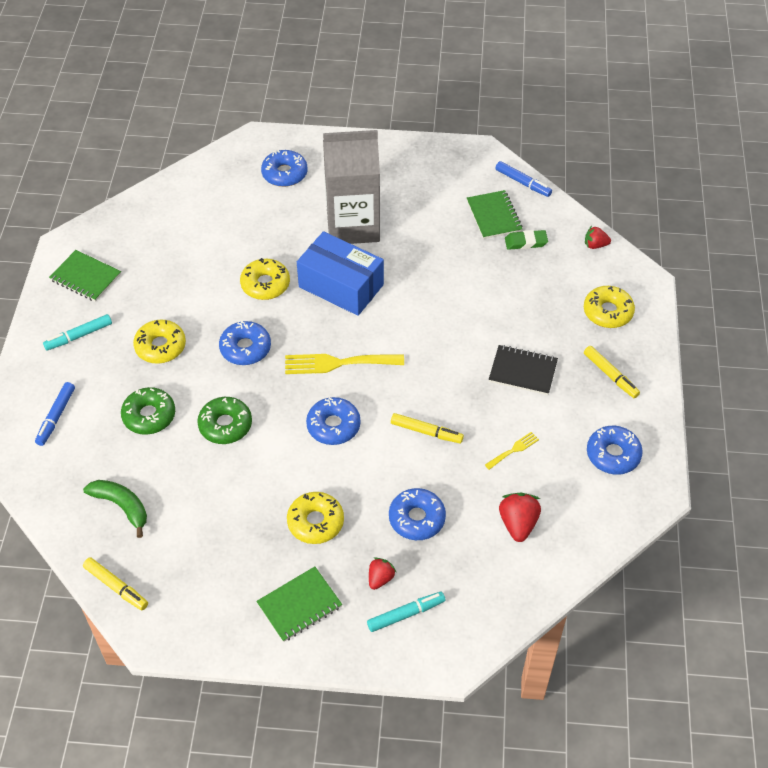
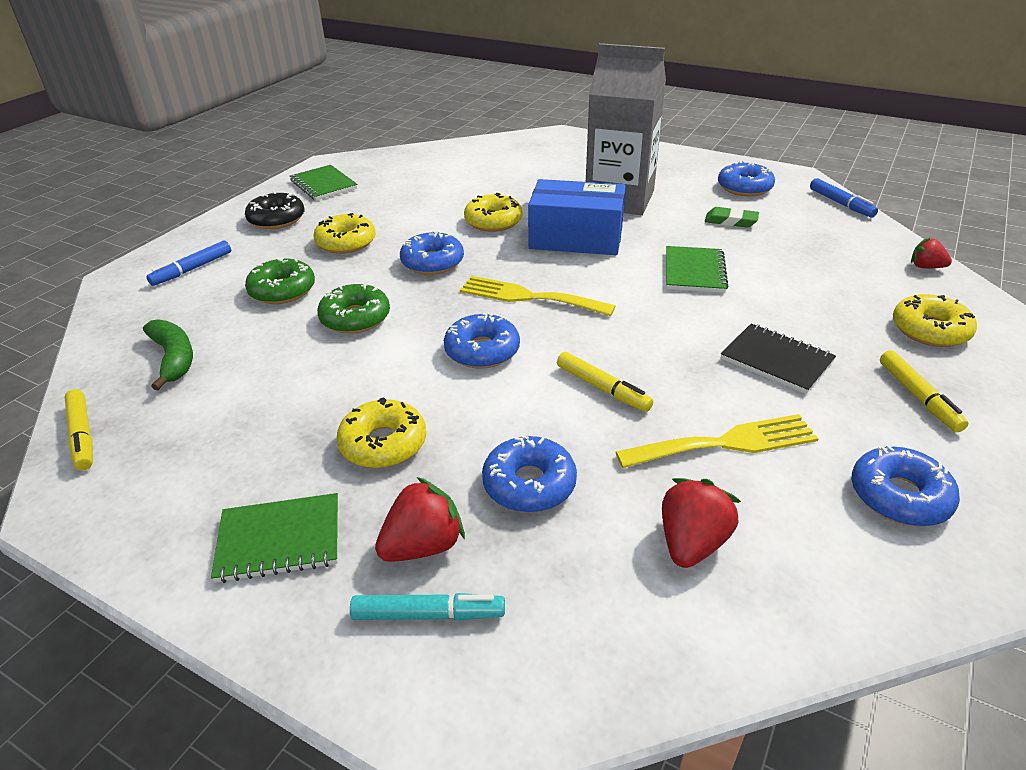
camera: 25 degrees right, 15 degrees down
turquoise marker [43,314,112,351] -> black donut [245,191,304,229]
blue donut [261,150,308,187] -> blue donut moved to [718,161,775,196]
blue box [297,231,384,316] -> blue box turned 45 degrees counterclockwise [528,179,626,255]
red strawberry [369,557,396,590] -> red strawberry [375,477,465,562], size x1.59
green notebook [467,190,523,239] -> green notebook moved to [666,246,729,293]
yellow fork [485,432,539,470] -> yellow fork [616,414,819,468], size x1.98
green eraser [505,230,548,250] -> green eraser moved to [705,207,759,228]

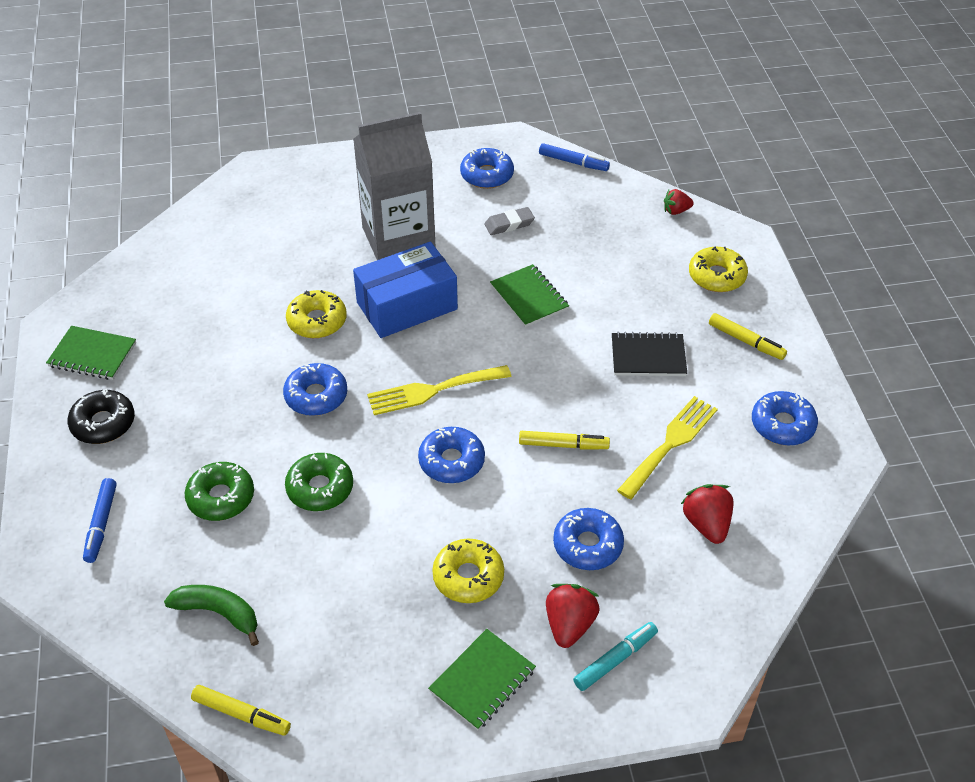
camera: 40 degrees left, 10 degrees up
yellow donut [314,213,376,254] -> none
green eraser [705,207,759,228] -> grey eraser [484,207,535,235]

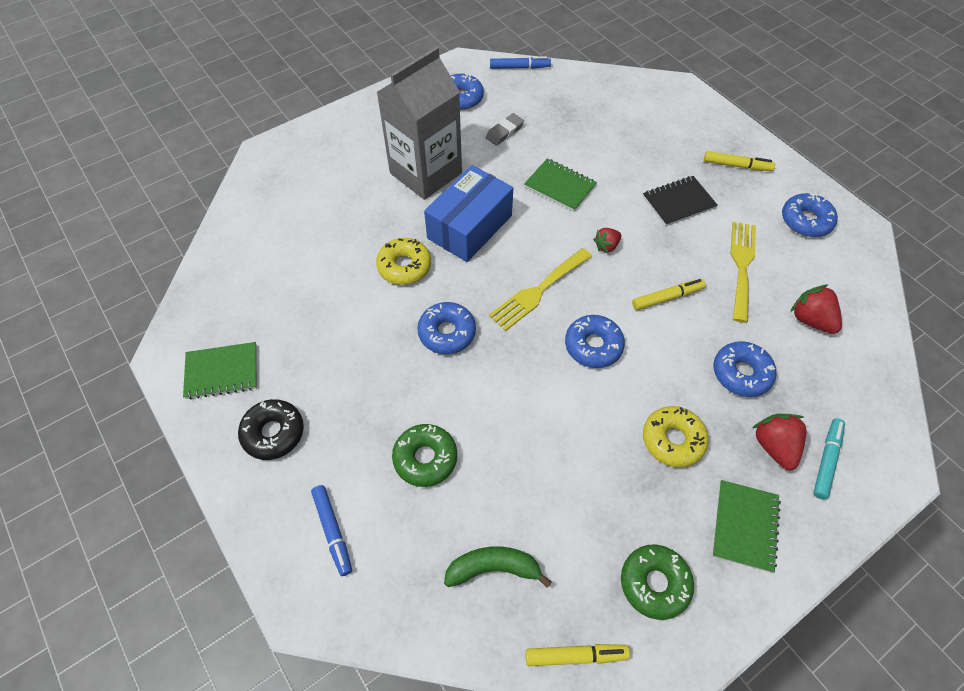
camera: 25 degrees left, 10 degrees up
green donut [285,453,353,511] -> green donut moved to [621,545,694,620]
red strawberry [664,189,694,215] -> red strawberry moved to [593,228,621,253]
yellow donut [689,246,748,292] -> none

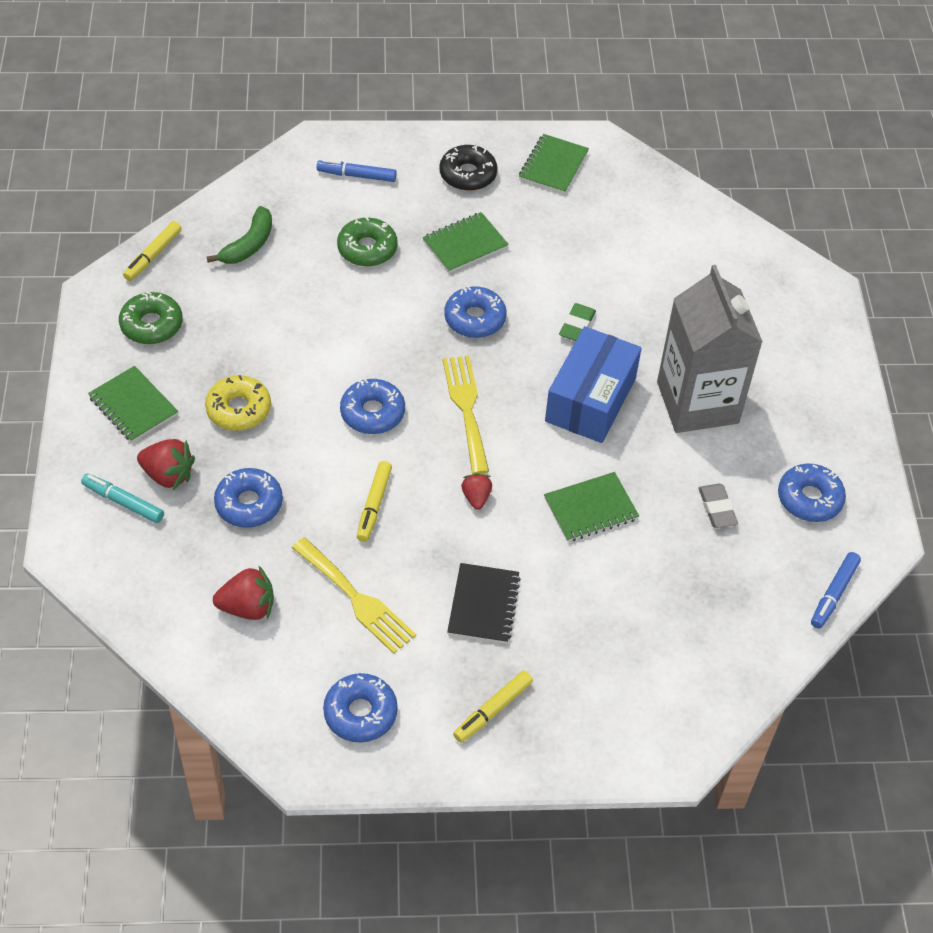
camera: 120 degrees right, 5 degrees down
yellow donut [376,238,431,285] -> green eraser [559,303,596,341]
blue box [424,165,513,262] -> blue box turned 45 degrees clockwise [545,326,642,443]
turquoise marker [813,418,845,499] -> turquoise marker turned 150 degrees clockwise [81,474,164,523]
none -> green notebook [422,212,509,273]

